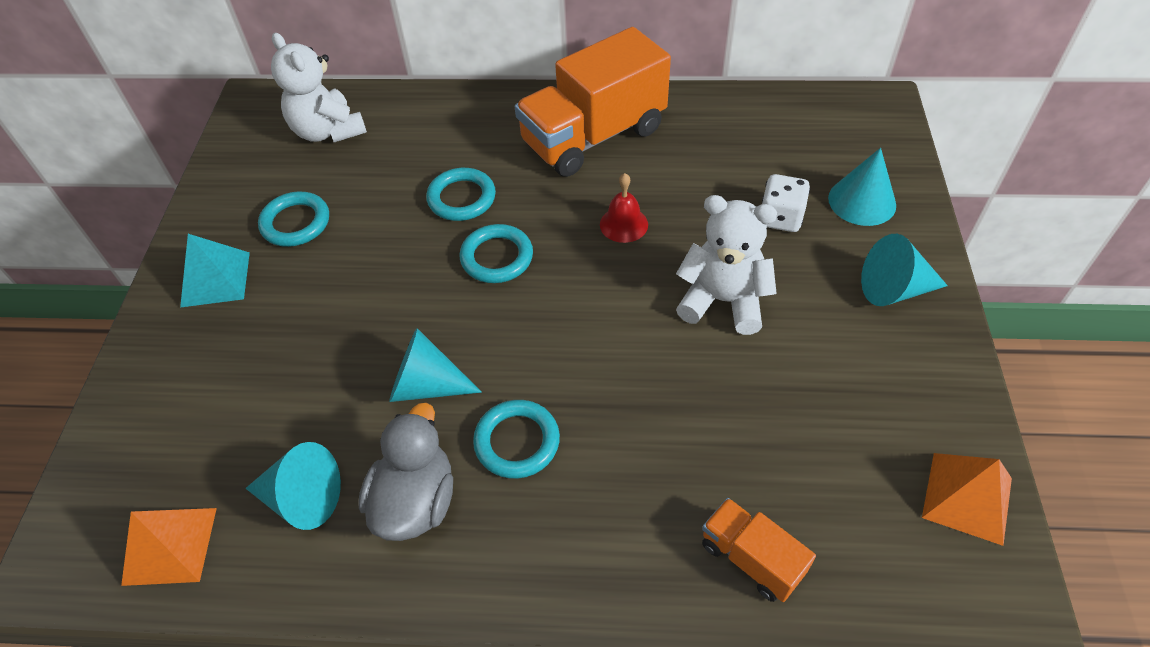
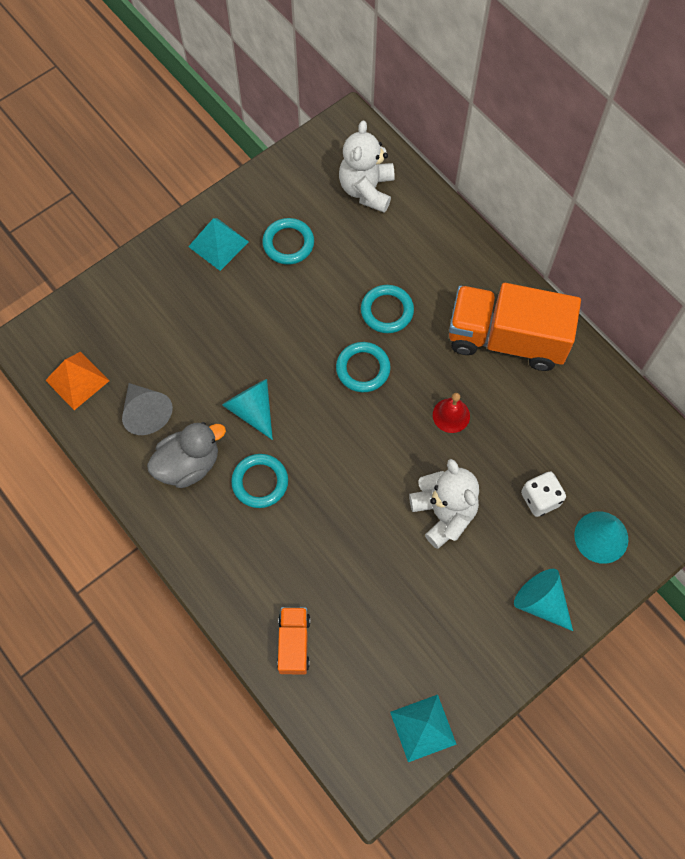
camera: 45 degrees right, 15 degrees up
turquoise cone [245,442,341,530] -> grey cone [122,383,173,435]
orange pyramid [922,453,1012,546] -> turquoise pyramid [390,695,457,762]

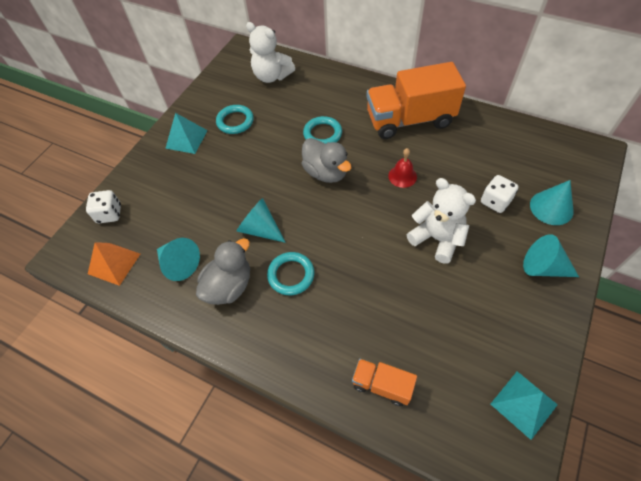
camera: 20 degrees left, 10 degrees down
grey cone [122,383,173,435] -> turquoise cone [157,238,200,281]
orange truck [277,607,310,675] -> orange truck turned 45 degrees counterclockwise [352,359,417,406]
turquoise ring [336,342,390,392] -> grey duck [301,138,352,183]
white teddy bear [339,121,395,213] -> white teddy bear turned 45 degrees counterclockwise [246,22,295,83]
none -> white dice [86,190,121,223]

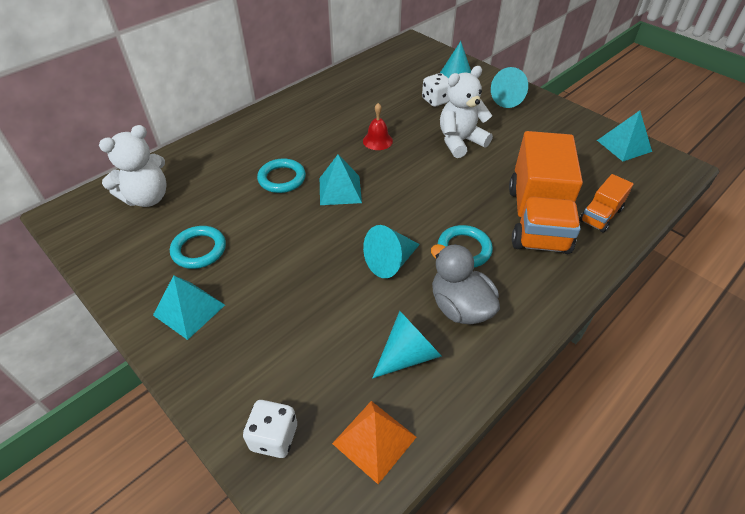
camera: 75 degrees left, 10 degrees down
grey duck [301,138,352,183] -> turquoise pyramid [320,154,362,205]
orange truck [366,62,466,139] -> orange truck moved to [509,131,583,254]

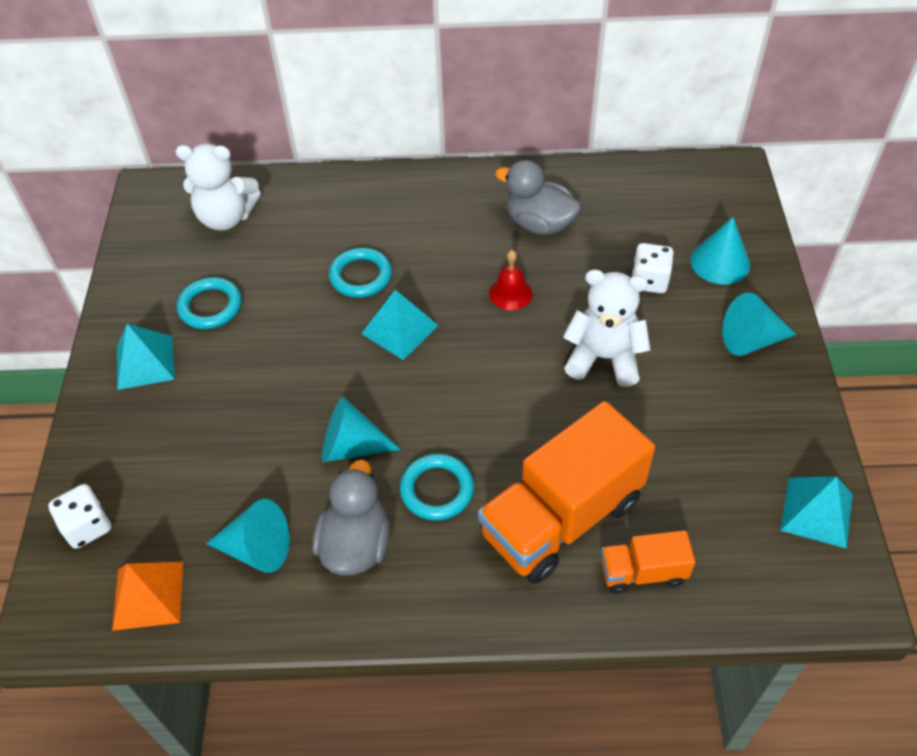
camera: 45 degrees right, 5 degrees up
none -> grey duck [495,160,581,235]

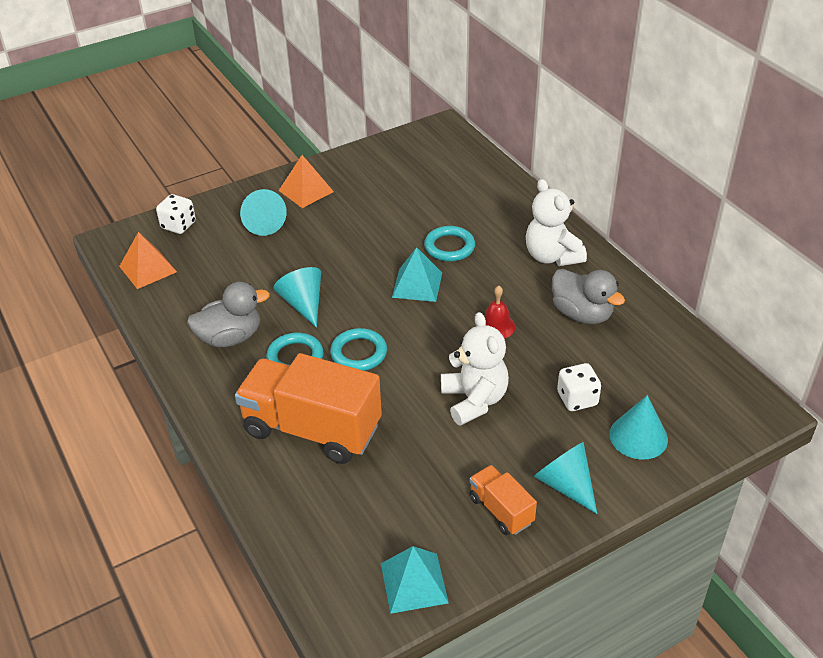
camera: 60 degrees right, 10 degrees down
turquoise pyramid [117,324,175,390] -> orange pyramid [278,155,334,208]
white teddy bear [175,144,261,231] -> white teddy bear moved to [526,179,587,266]
turquoise ring [177,277,242,329] -> turquoise ring moved to [330,328,387,371]
turquoise cone [206,499,290,573] -> turquoise cone moved to [240,189,287,236]
grey duck [495,160,581,235] -> grey duck turned 135 degrees clockwise [552,269,625,324]
orange truck [601,530,695,594] -> orange truck moved to [469,465,537,535]

